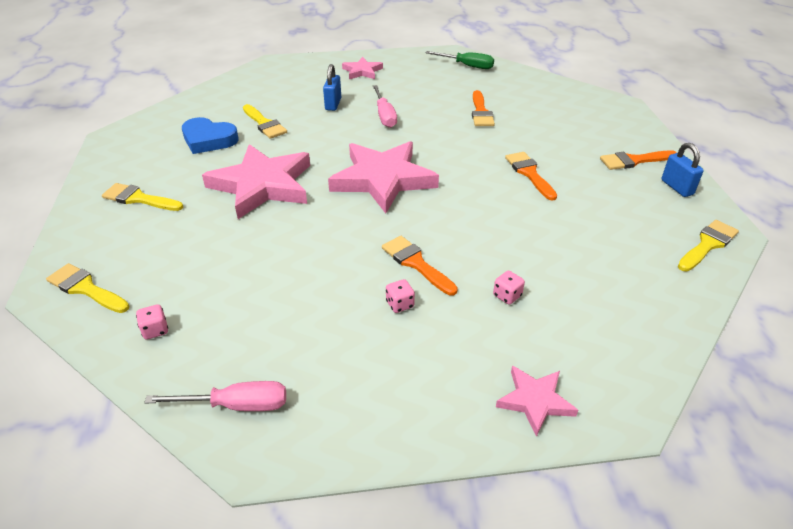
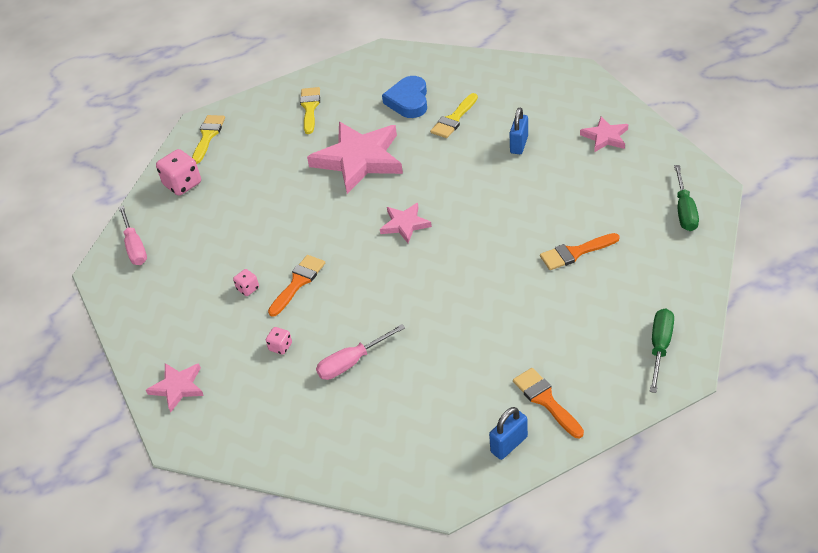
camera: 75 degrees right, 5 degrees up
pink dice [136,304,168,340] -> pink dice [156,149,201,196], size x1.90
blue padlock [323,64,341,111] -> blue padlock turned 60 degrees counterclockwise [509,107,528,154]
pink star [328,141,439,213] -> pink star [380,203,432,243], size x0.50
pink screwdriver [373,85,397,128] -> pink screwdriver moved to [316,324,405,380]
orange brush [505,152,557,201] -> none
yellow brush [678,220,739,272] -> none
none -> green screwdriver [650,309,674,393]

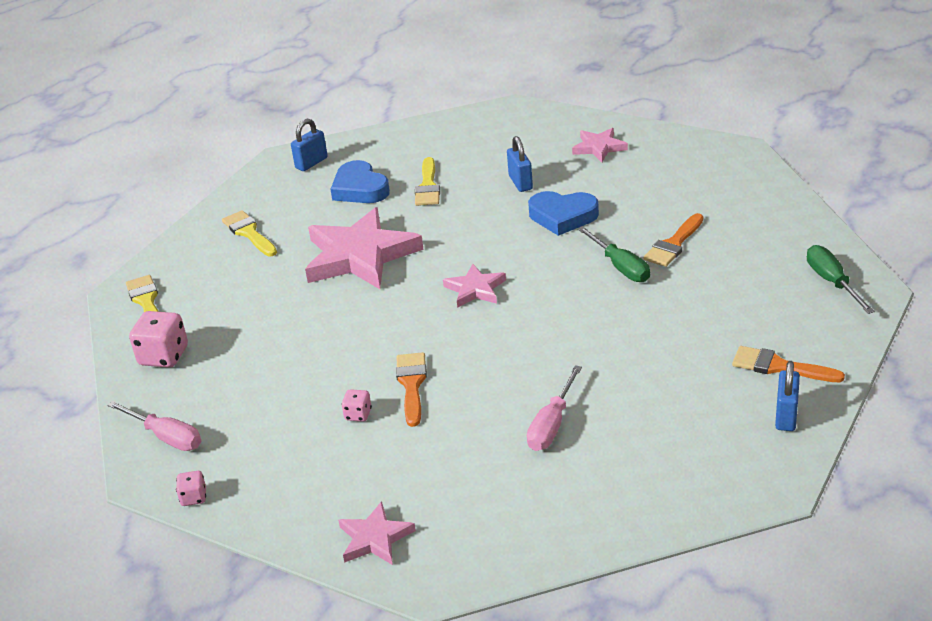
camera: 35 degrees left, 10 degrees down
pink dice [266,327,292,355] -> pink dice moved to [176,471,206,506]
green screwdriver [674,165,699,231] -> green screwdriver moved to [578,226,650,282]
none -> blue padlock [291,119,328,171]
none -> blue heart [528,191,599,236]

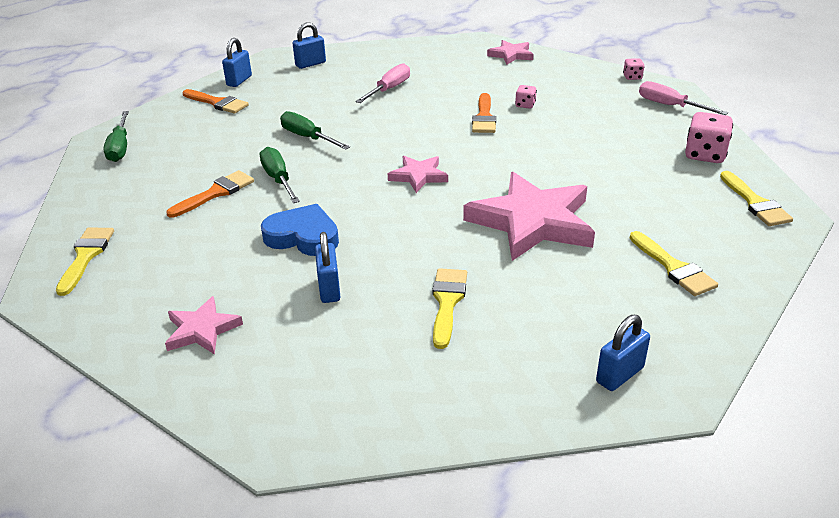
camera: 175 degrees left, 0 degrees up
blue heart [331,160,390,203] -> none
none -> yellow brush [56,228,114,296]
none -> green screwdriver [280,111,350,150]
none -> blue padlock [293,22,326,69]

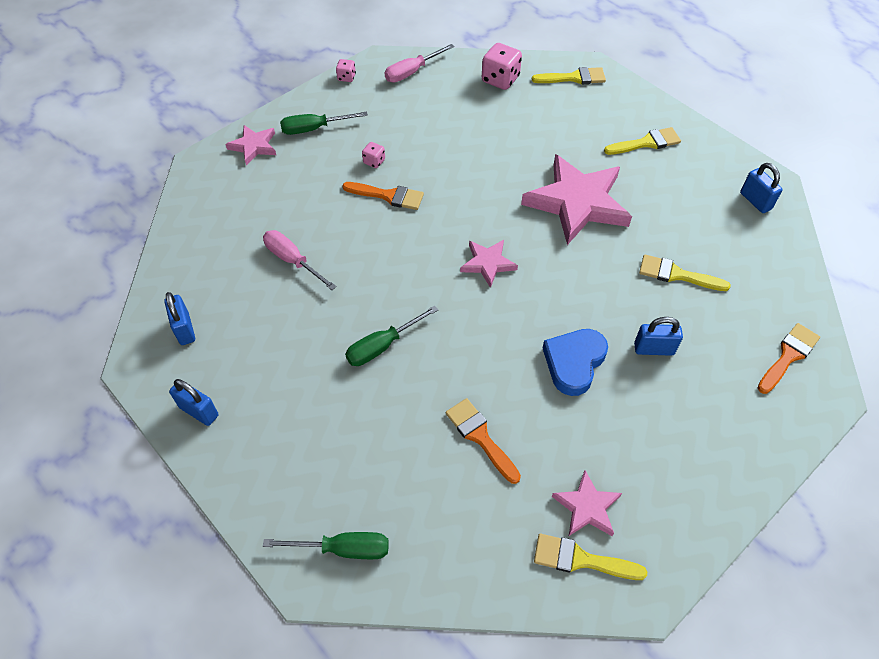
camera: 80 degrees left, 20 degrees up
pink star [165,296,243,355] -> pink star moved to [552,470,622,536]
orange brush [183,89,249,114] -> orange brush moved to [758,323,820,394]
green screwdriver [260,147,300,203] -> green screwdriver moved to [280,112,368,135]

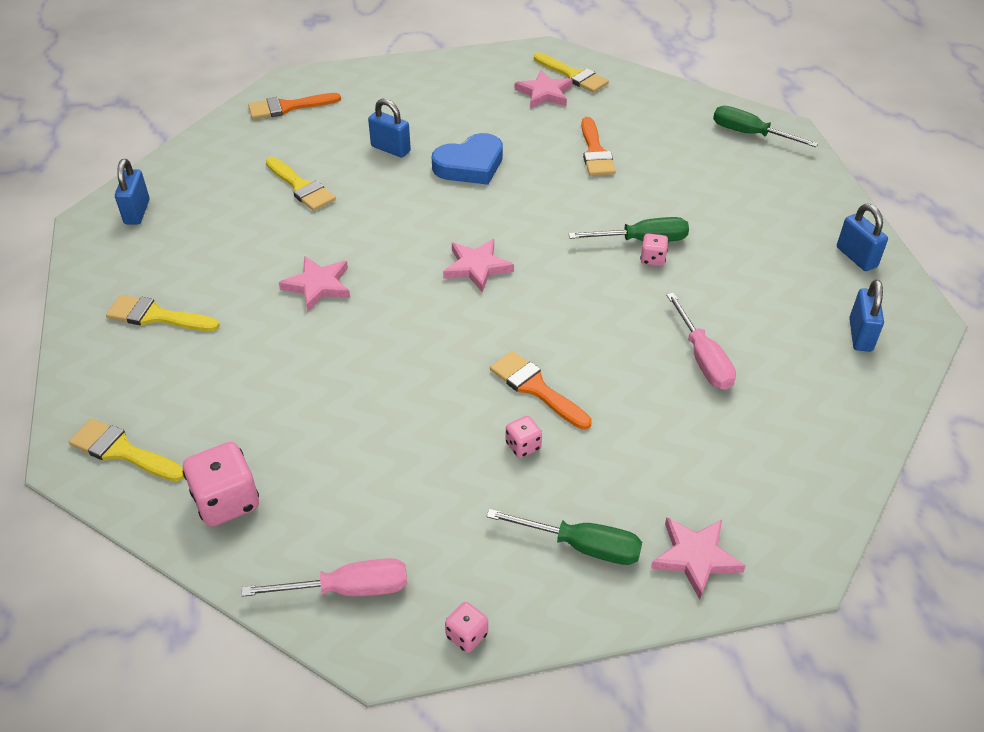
camera: 150 degrees left, 10 degrees down
pink star [521,154,632,245] -> pink star [279,256,350,312], size x0.50
none -> pink dice [640,233,668,266]

